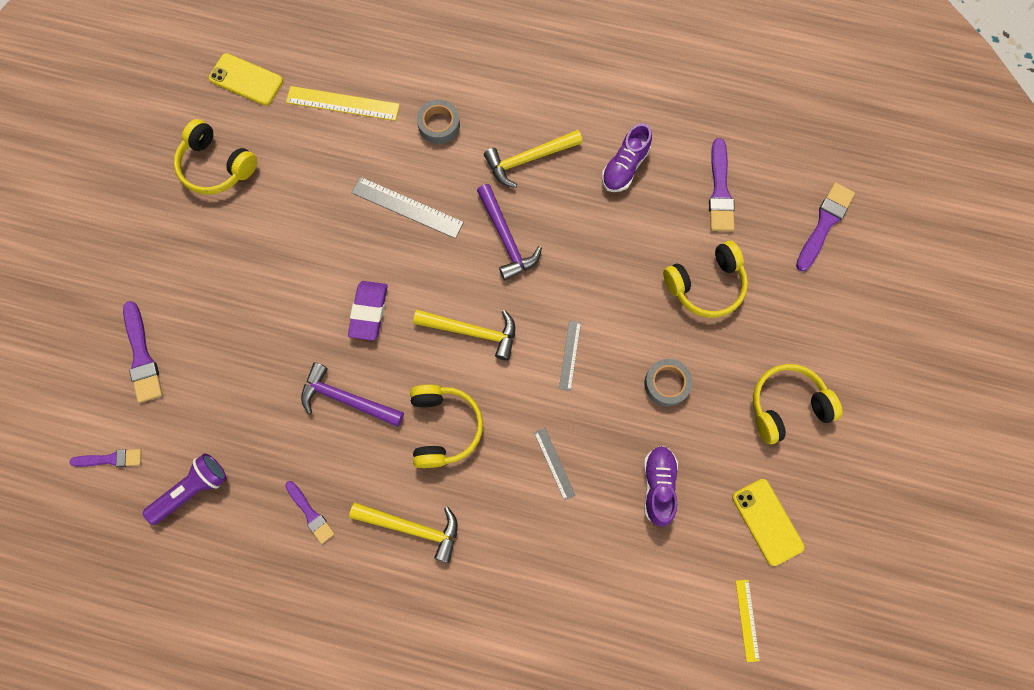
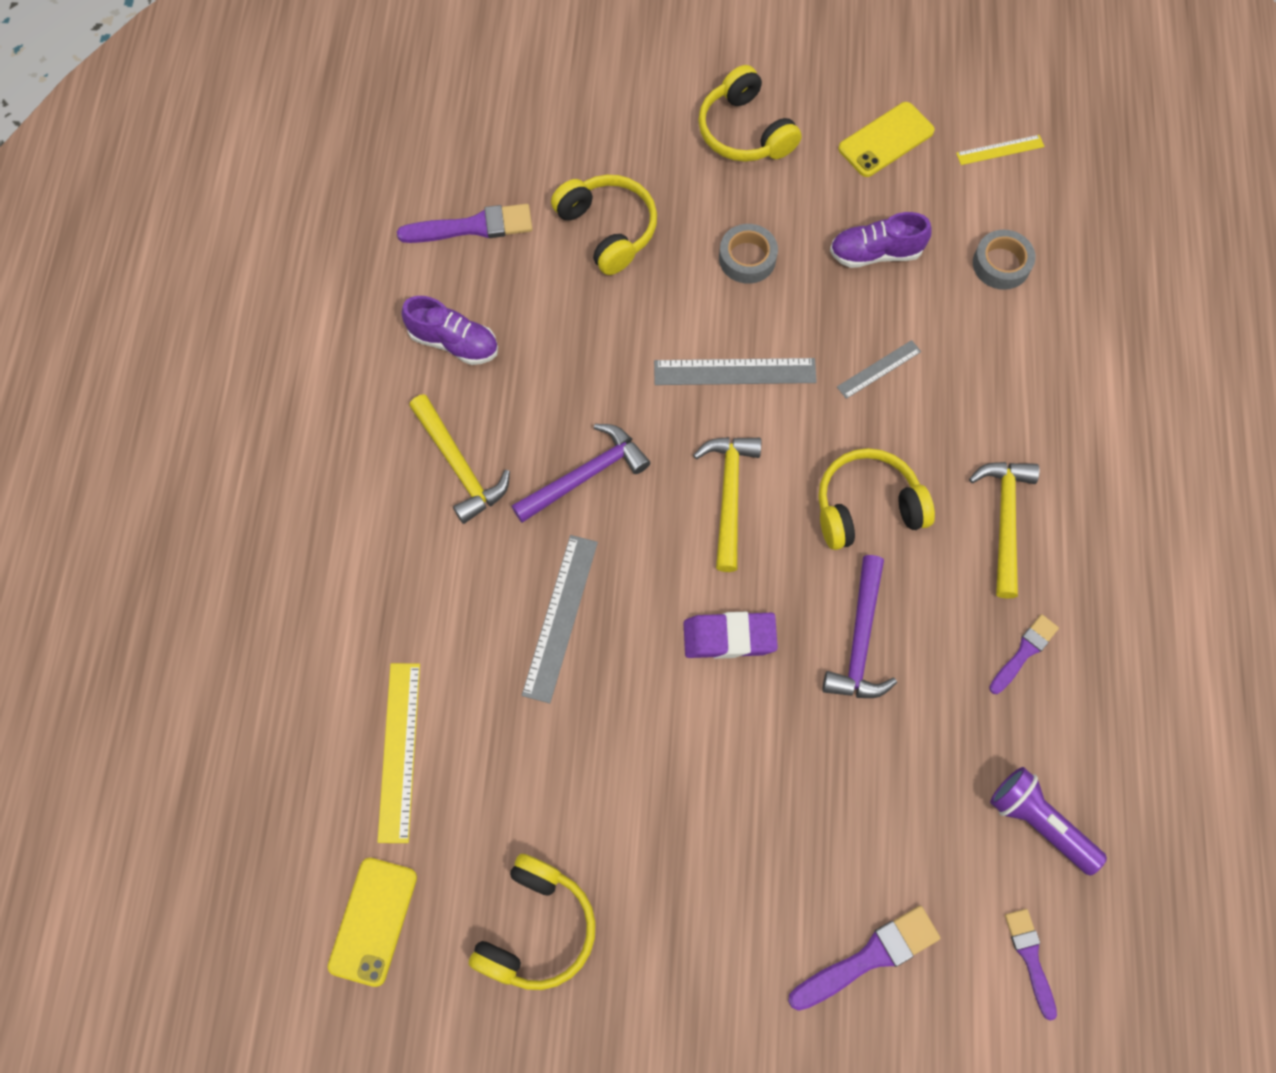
camera: 100 degrees left, 5 degrees down
grey tape [417,100,460,144] -> grey tape moved to [973,230,1036,290]
grey ruler [559,320,581,391] -> grey ruler [654,358,817,385], size x1.71
purple brush [796,182,855,272] -> none

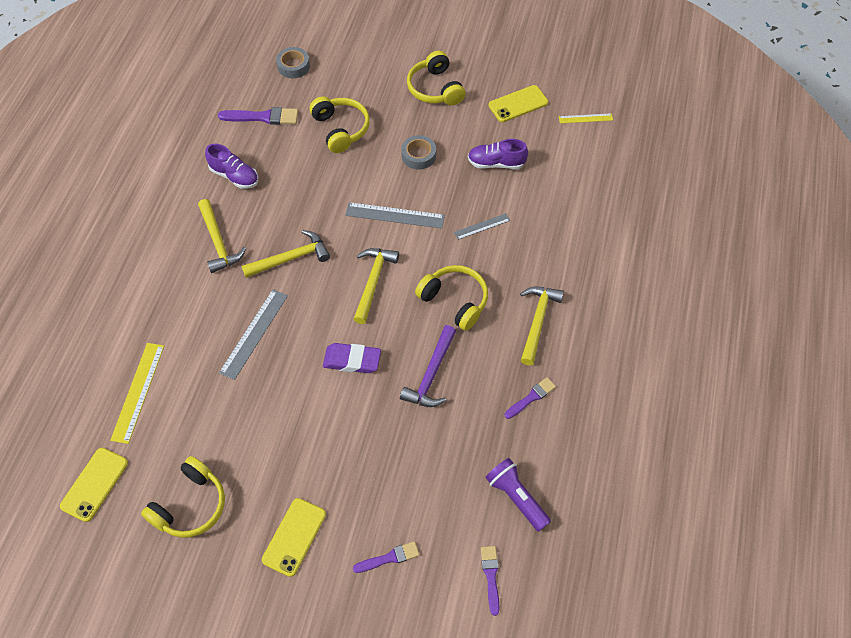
camera: 10 degrees right, 10 degrees down
purple hammer [512,424,650,523] -> yellow hammer [241,230,330,278]
purple brush [788,906,940,1011] -> purple brush [353,541,419,573], size x0.64
yellow headphones [818,448,935,550] -> yellow headphones turned 45 degrees clockwise [415,265,488,331]
grey tape [973,230,1036,290] -> grey tape moved to [276,47,310,78]
none -> yellow phone [262,498,326,577]

